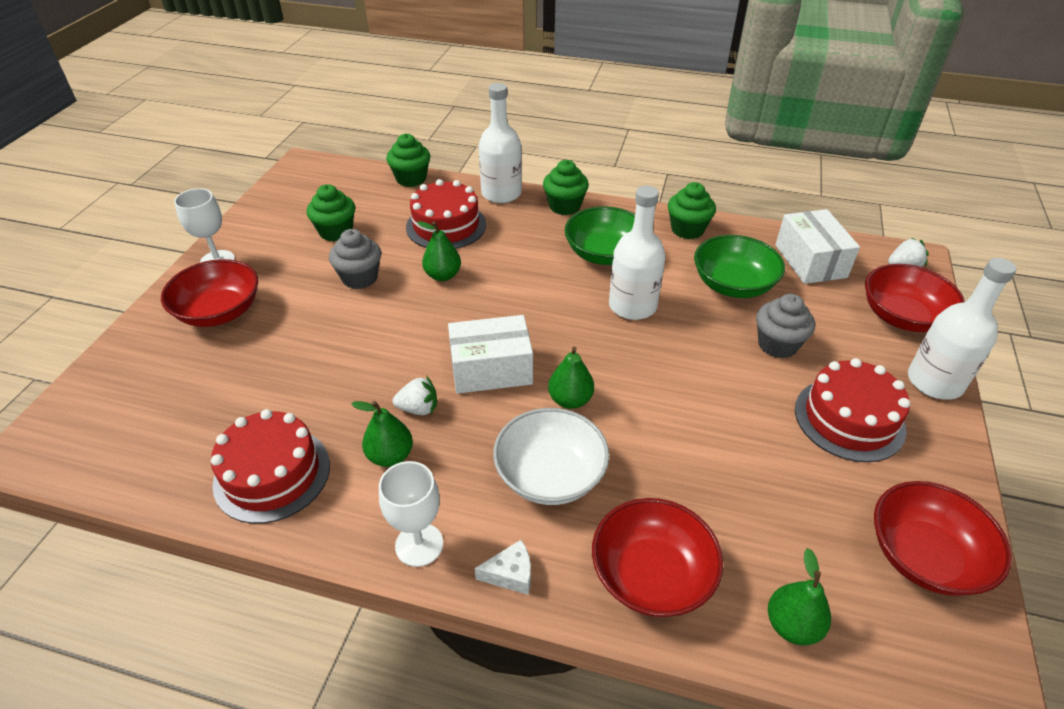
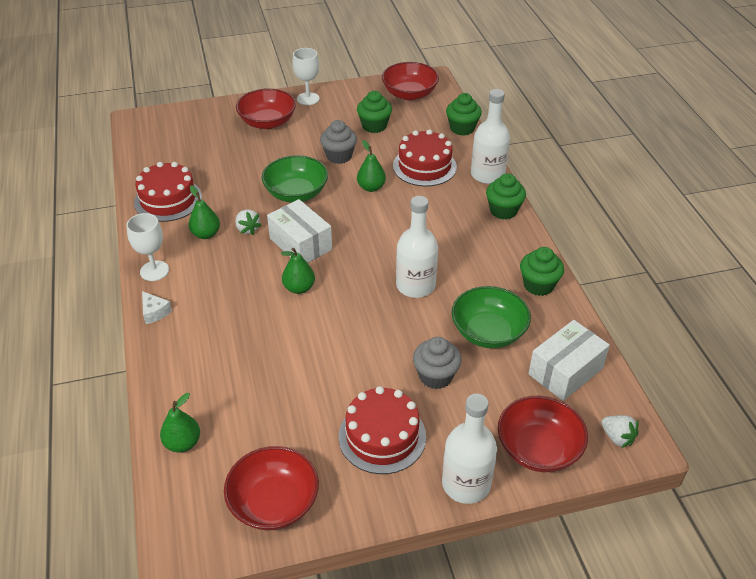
camera: 60 degrees right, 0 degrees up
white bowl [493,408,609,505] -> none
green bowl [564,206,635,265] -> green bowl moved to [262,155,328,203]
red bowl [592,498,723,617] -> red bowl moved to [382,62,439,100]

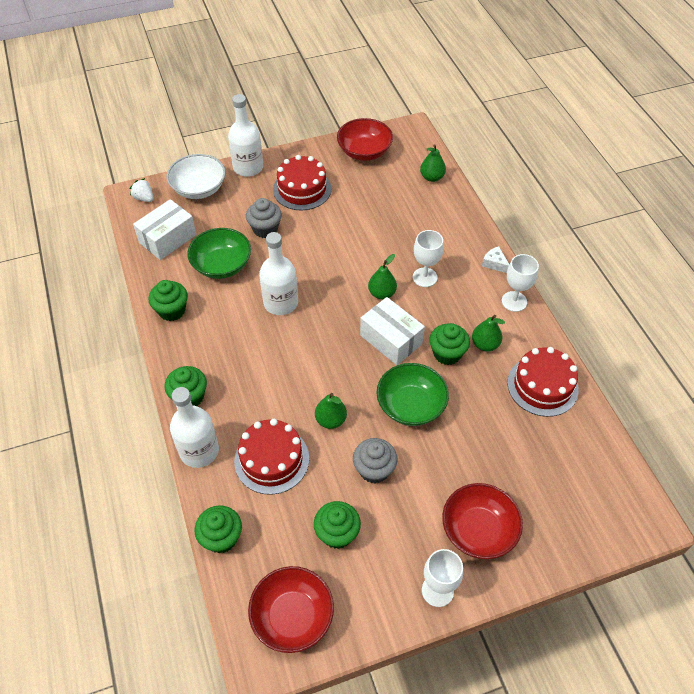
camera: 175 degrees right, 10 degrees up
white strawberry [235,209,262,235] -> green cupcake [429,323,470,365]
red bowl [498,396,588,472] -> white bowl [167,154,226,199]
none -> white goblet [413,230,444,287]

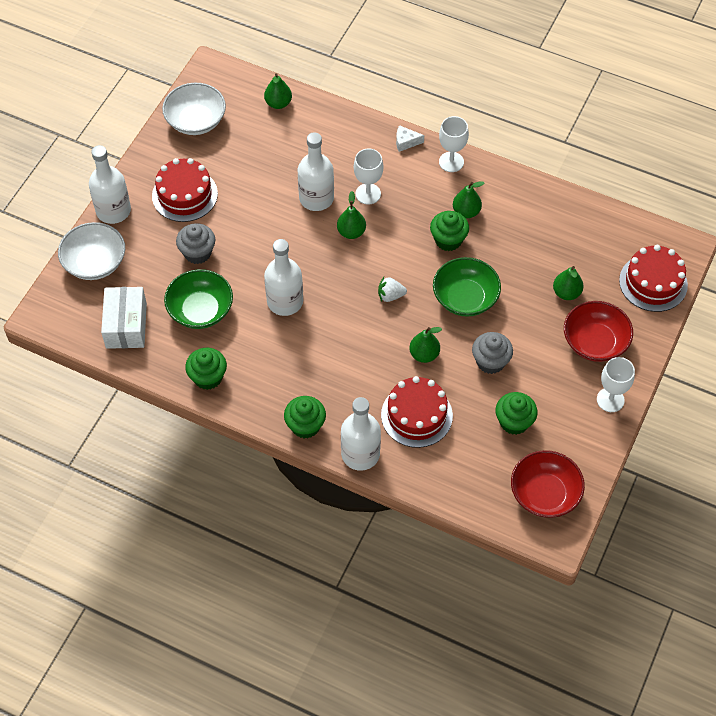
camera: 45 degrees left, 5 degrees up
white strawberry [130,178,153,202] -> white strawberry moved to [378,277,407,302]
green cupcake [194,505,242,553] -> none
red bowl [337,118,393,161] -> white bowl [162,83,226,135]
white box [360,297,425,365] -> none
red cake [507,347,579,417] -> red cake moved to [619,245,688,312]
none -> white bottle [298,132,334,211]
none -> green pear [553,266,584,300]

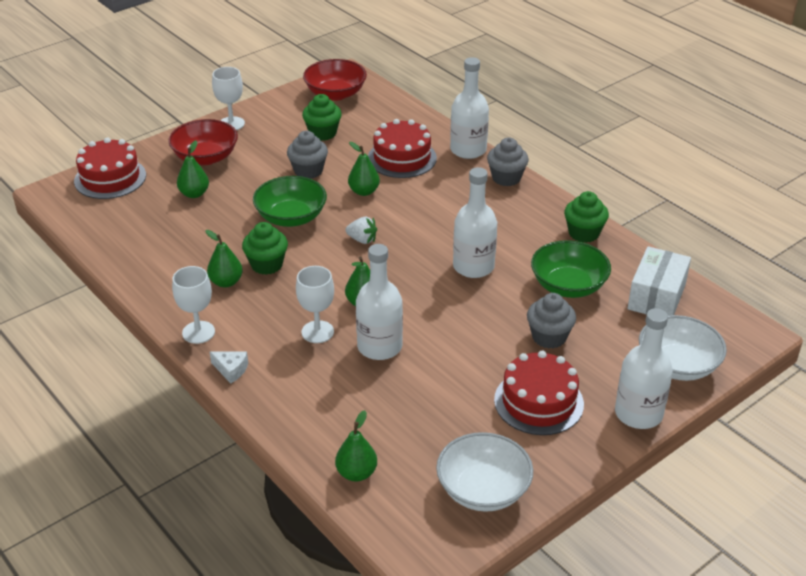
camera: 155 degrees left, 20 degrees down
green cupcake [284,396,326,438] -> grey cupcake [487,138,529,186]

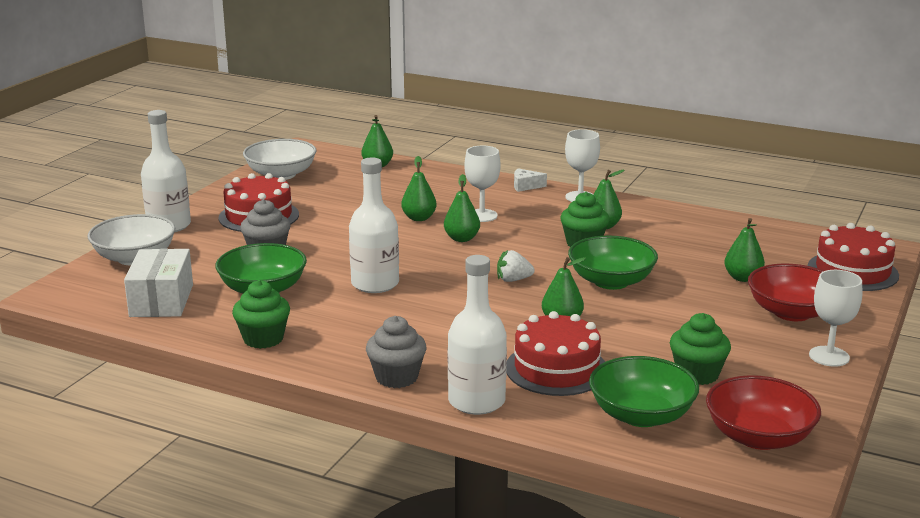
camera: 155 degrees right, 15 degrees down
grey cupcake [287,131,328,179] -> none
white bottle [356,244,403,360] -> green pear [401,156,437,221]
none -> green bowl [589,356,699,427]

